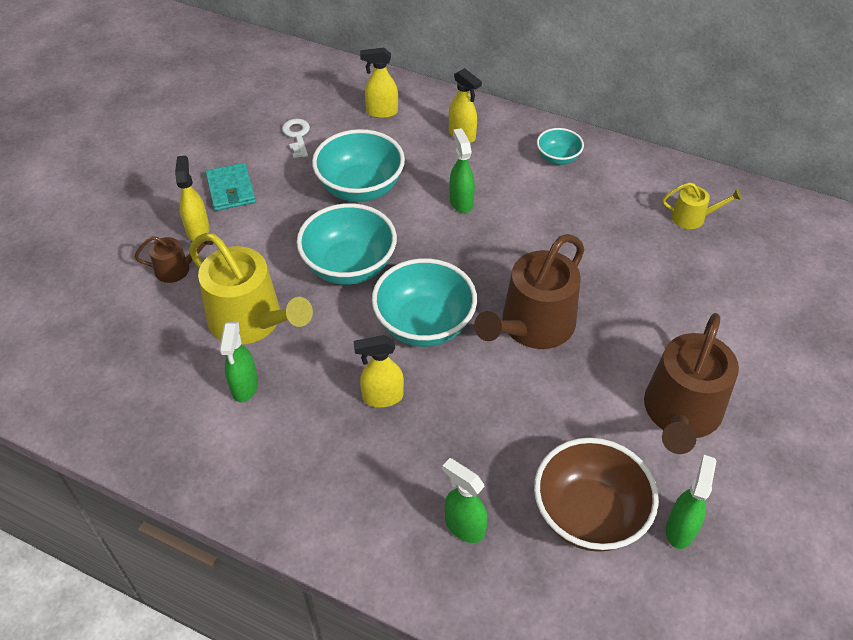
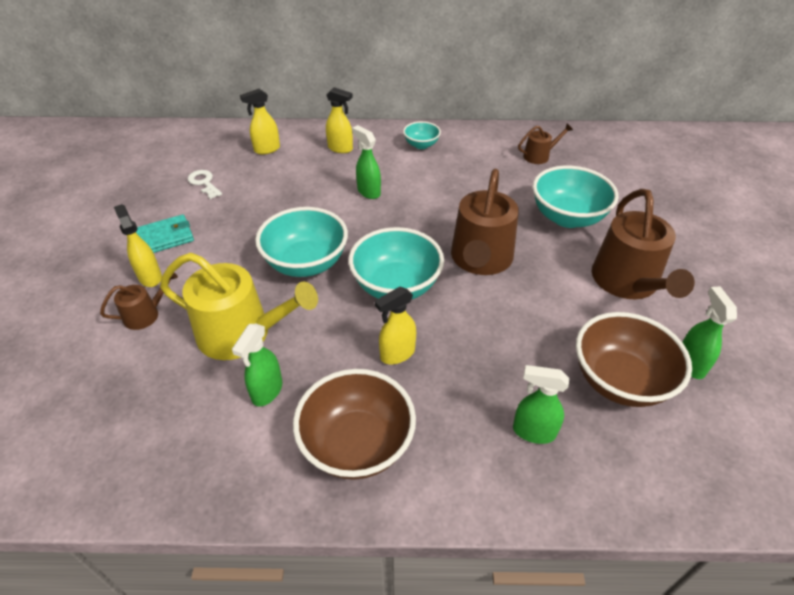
camera: 25 degrees left, 5 degrees down
turquoise wallet [206,163,256,211] -> turquoise wallet turned 75 degrees counterclockwise [136,214,194,253]
green spray bottle [219,322,258,402] -> green spray bottle turned 45 degrees clockwise [232,324,282,406]
turquoise bowl [312,129,405,202] -> turquoise bowl moved to [533,166,619,228]
yellow watering can [662,182,742,229] -> brown watering can [518,123,573,164]
none -> brown bowl [293,369,416,480]

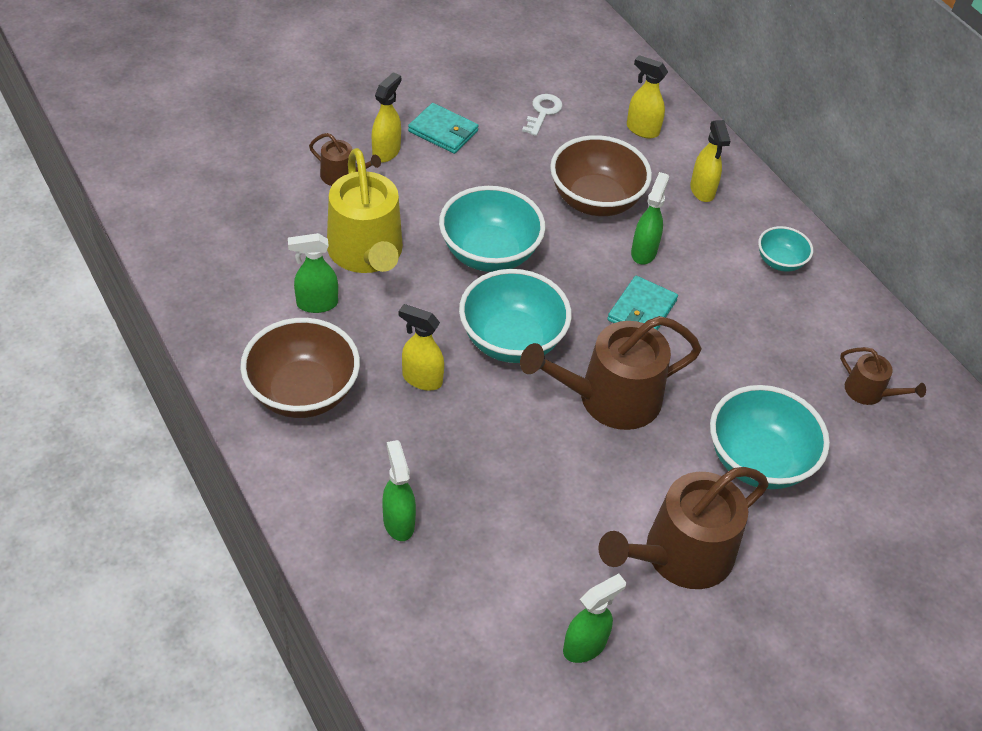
camera: 55 degrees right, 5 degrees up
brown bowl [576,312,692,407] -> brown bowl moved to [550,135,652,216]
none -> turquoise wallet [607,276,678,330]

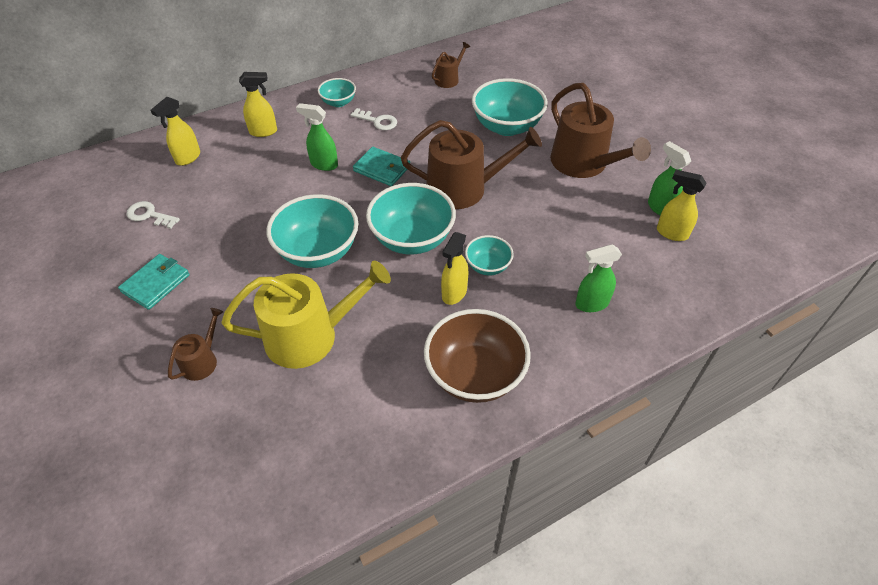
camera: 85 degrees left, 0 degrees up
green spray bottle [288,233,338,313] -> none
yellow spray bottle [372,72,401,163] -> yellow spray bottle moved to [657,170,706,241]
brown watering can [520,316,702,430] -> brown watering can turned 75 degrees counterclockwise [401,120,542,209]
brown bowl [550,135,652,216] -> none
none -> white key [350,108,397,130]
none -> turquoise bowl [465,235,514,275]

